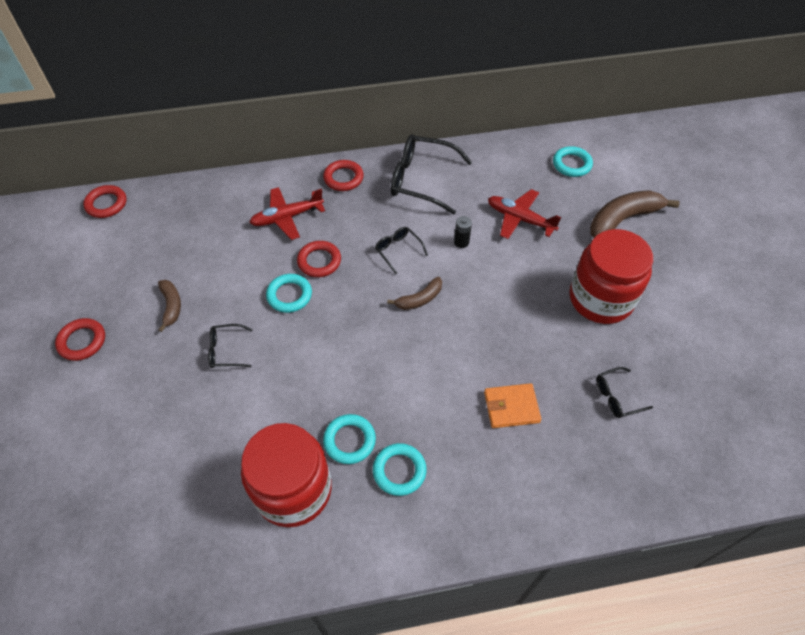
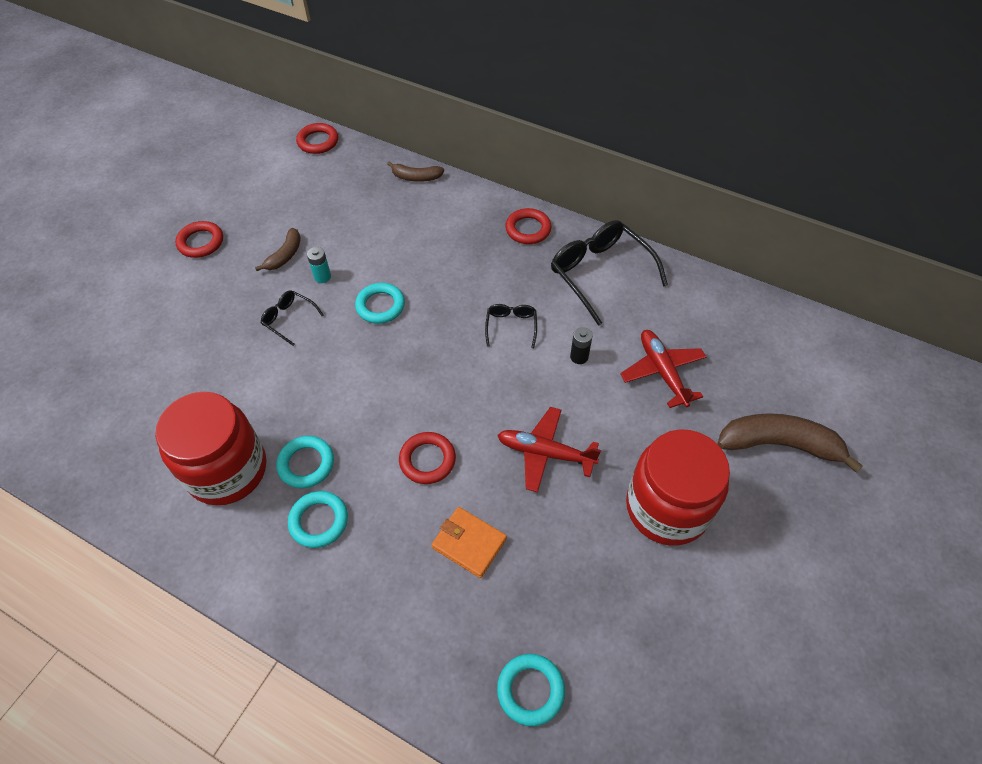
camera: 40 degrees right, 0 degrees up
red plane [249,187,325,240] -> red plane moved to [497,407,601,492]
red ring [297,241,341,277] -> red ring moved to [399,432,456,484]
brown banana [387,277,442,310] -> brown banana moved to [387,161,444,182]
turquoise ring [553,146,593,177] -> turquoise ring moved to [497,654,565,726]
black glasses [596,367,653,418] -> none
none -> turquoise battery [307,247,331,283]

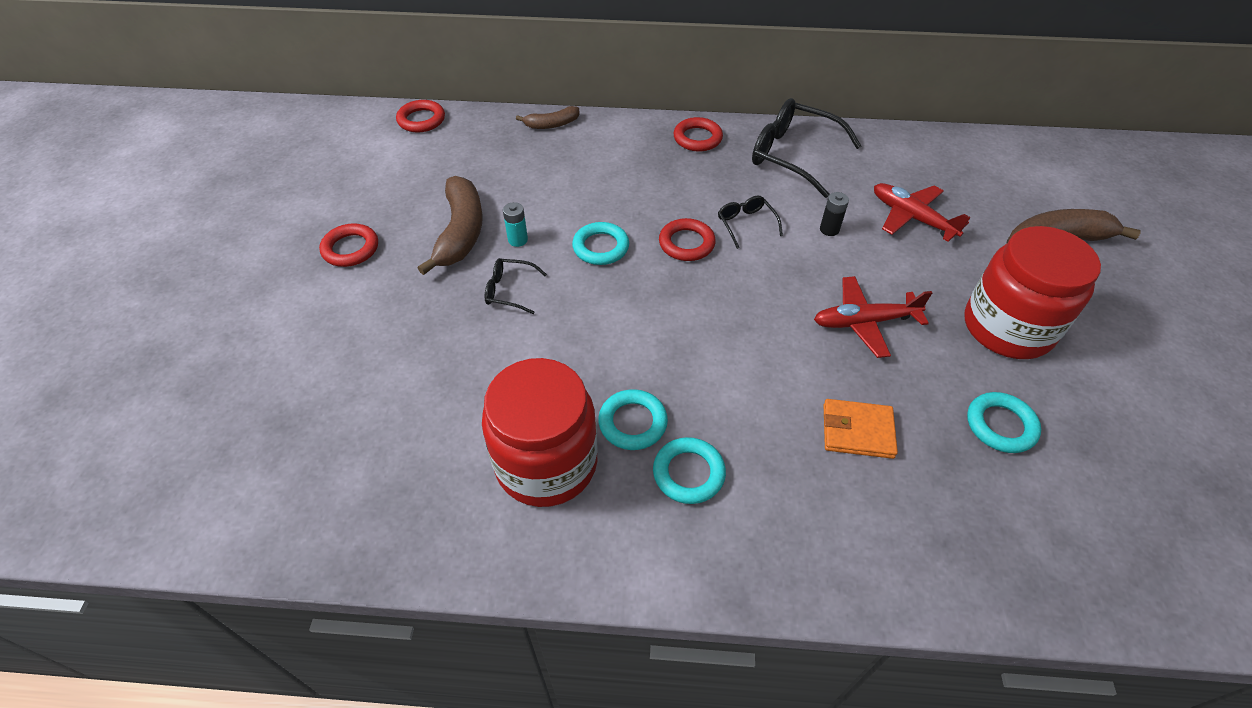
camera: 25 degrees left, 5 degrees down
brown banana [255,228,301,271] -> brown banana [418,176,483,275], size x1.81
red ring [399,432,456,484] -> red ring moved to [659,218,716,261]
turquoise ring [497,654,565,726] -> turquoise ring moved to [967,392,1041,453]

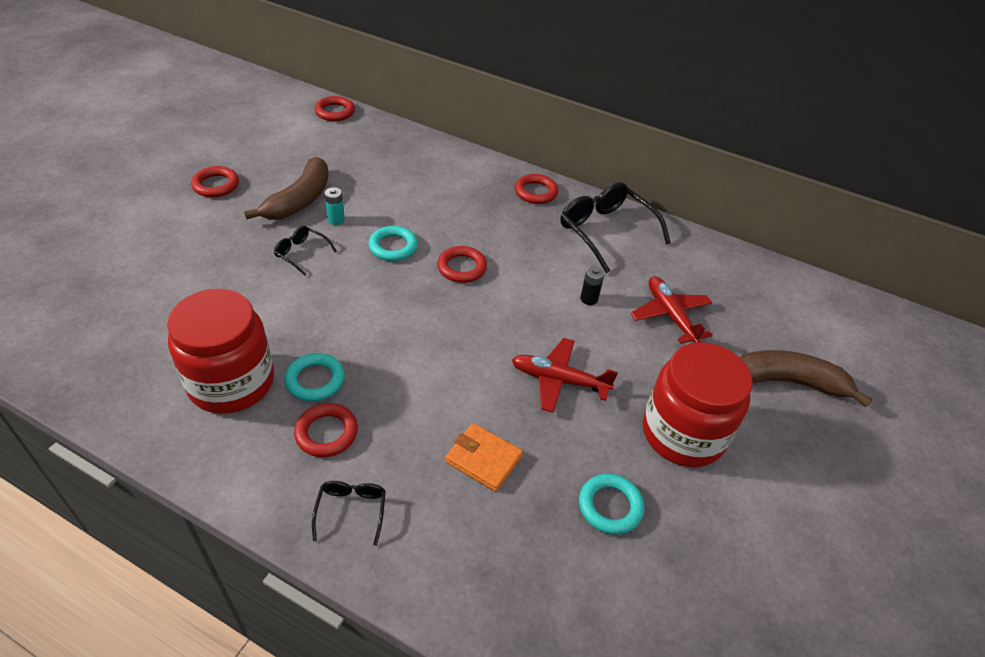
camera: 20 degrees right, 5 degrees down
brown banana [516,106,579,129] -> none
turquoise ring [653,437,726,504] -> red ring [294,403,358,457]
black glasses [718,196,783,249] -> black glasses moved to [312,481,386,546]

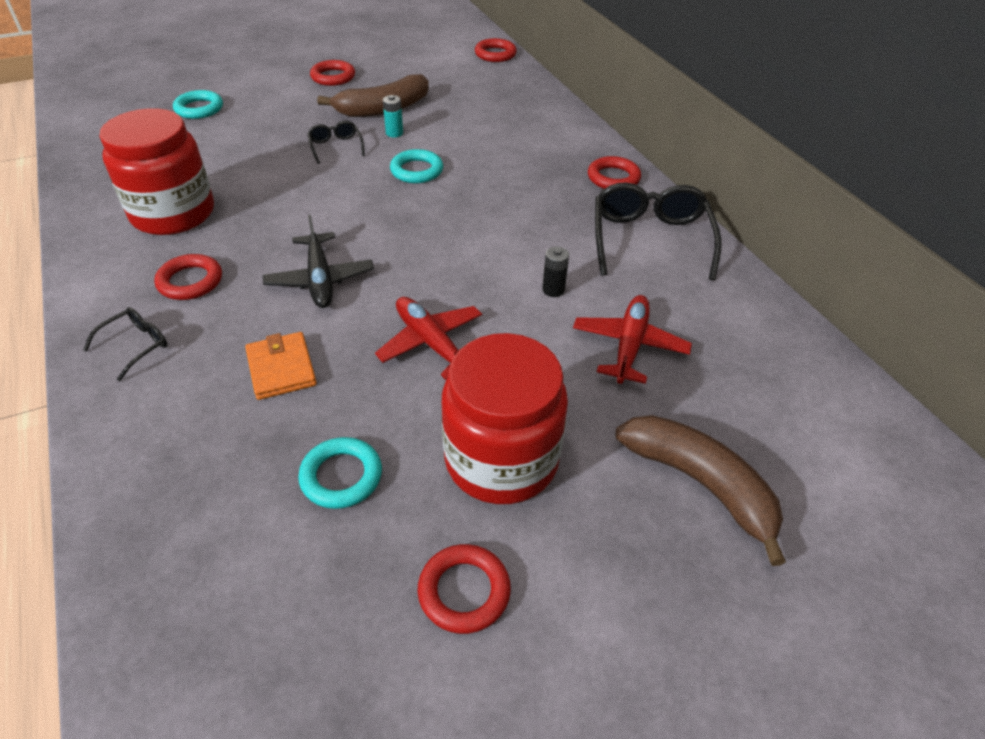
camera: 40 degrees right, 0 degrees up
turquoise ring [284,353,344,402] -> turquoise ring moved to [173,90,223,119]
red ring [437,246,487,283] -> red ring moved to [418,544,511,634]
none -> black plane [263,214,374,308]

